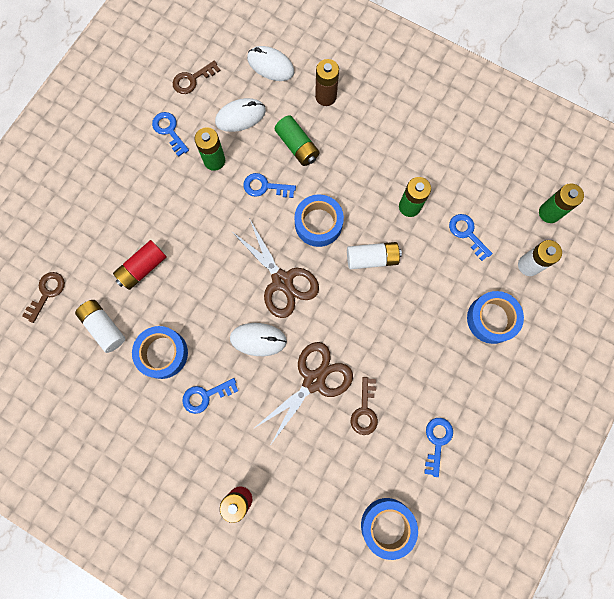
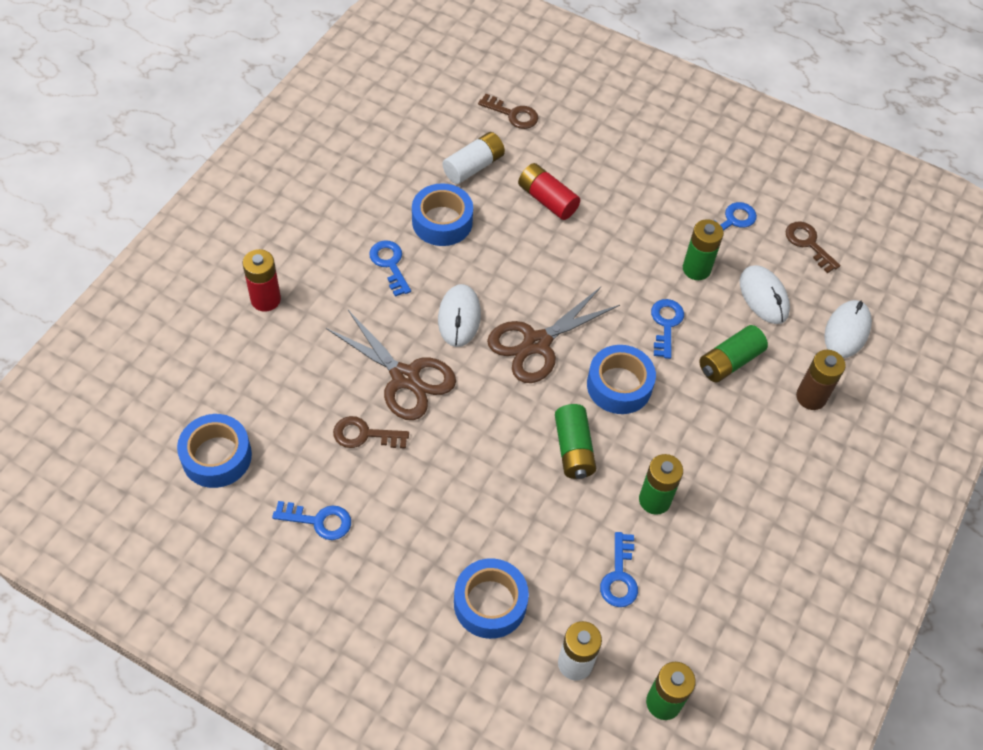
camera: 85 degrees right, 20 degrees down
white battery [347,242,402,269] -> green battery [555,404,596,479]
blue key [449,214,493,261] -> blue key turned 135 degrees clockwise [600,532,638,607]

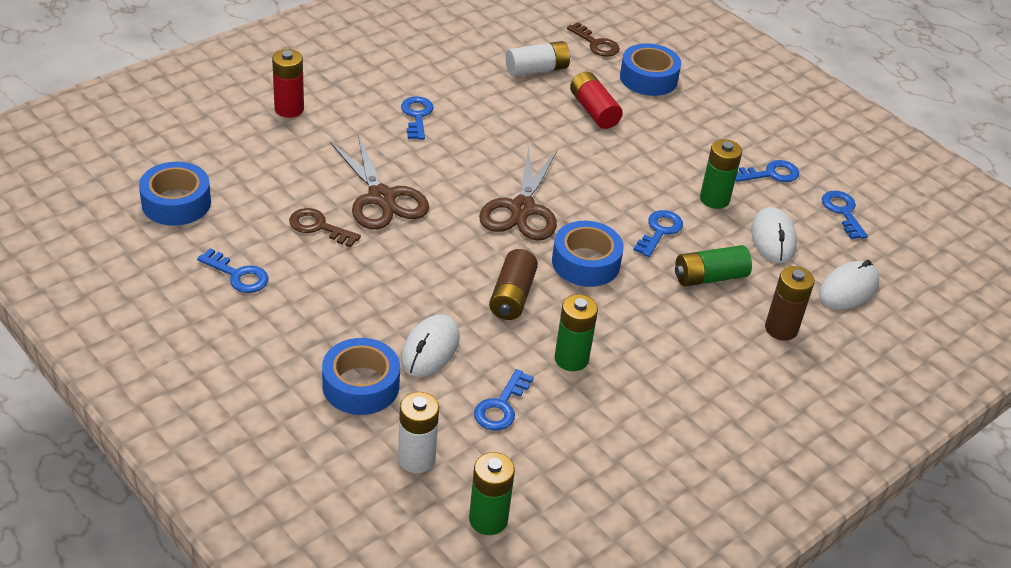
camera: 20 degrees right, 15 degrees down
blue tape [412,183,473,246] -> blue tape moved to [620,43,681,96]
white mouse [438,284,481,347] -> white mouse moved to [401,315,460,377]
brown scissors [487,287,620,383] -> brown scissors turned 60 degrees counterclockwise [479,146,557,241]
green battery [555,404,596,479] -> brown battery [489,249,538,320]
brown key [786,221,841,273] -> blue key [822,191,868,239]

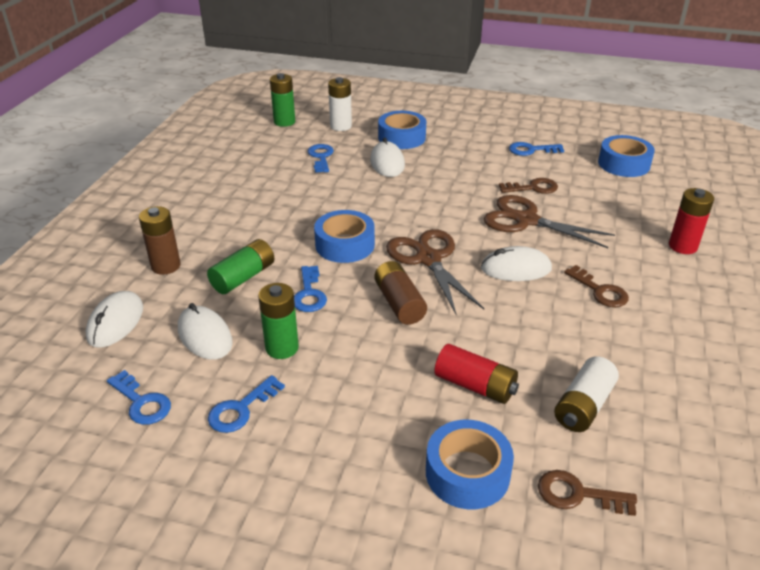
camera: 150 degrees right, 5 degrees down
blue key [401,96,433,140] -> brown key [564,265,629,307]
brown battery [489,249,538,320] -> brown battery moved to [374,261,427,325]
green battery [555,294,598,371] -> none
none -> white mouse [481,246,552,281]

